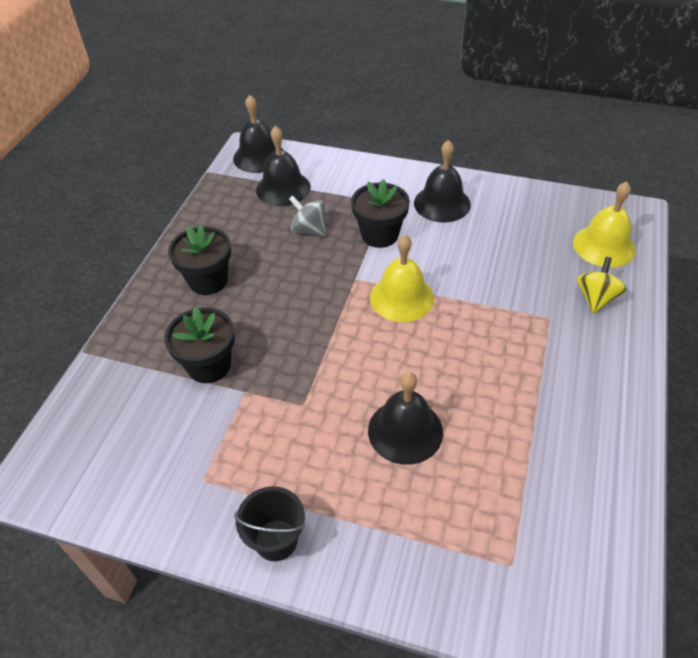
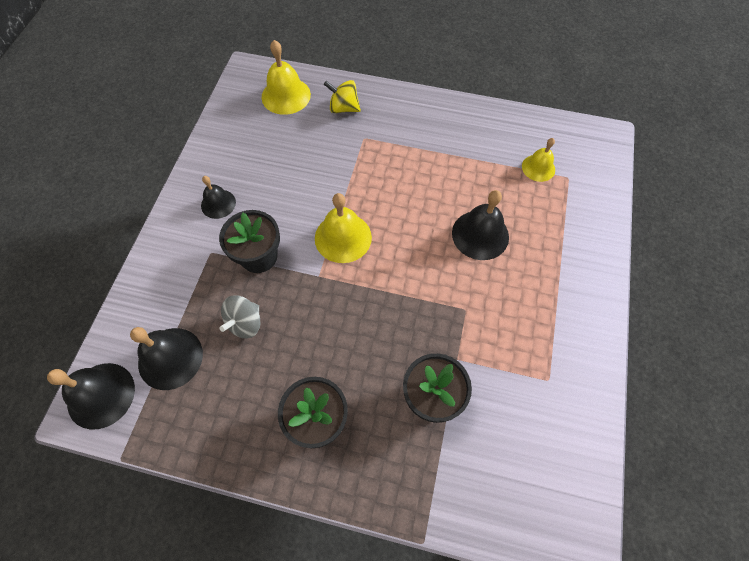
camera: 95 degrees left, 15 degrees up
black bucket [234,486,305,561] -> none
black bell [414,140,471,222] -> black bell [201,176,236,219], size x0.63
none -> yellow bell [522,138,555,182]

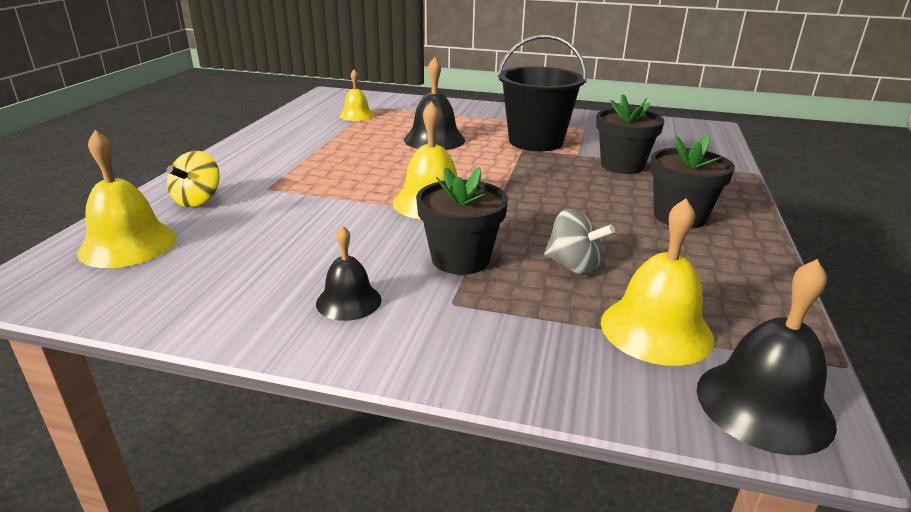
camera: 90 degrees left, 35 degrees down
black bell [130,327,203,390] -> yellow bell [601,199,714,366]
none -> black bucket [497,34,587,151]

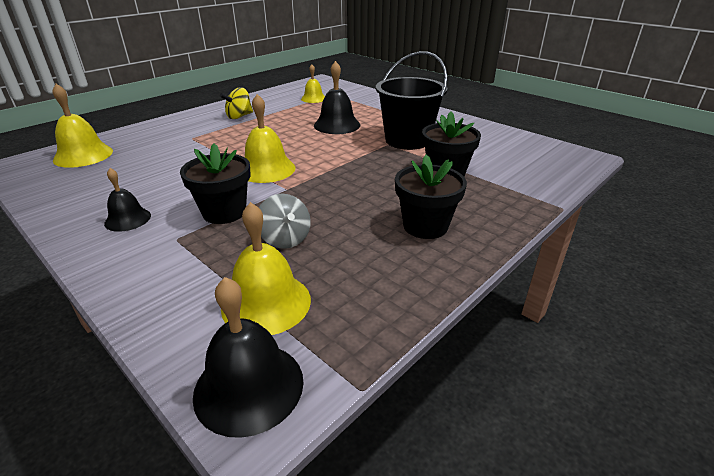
camera: 30 degrees right, 5 degrees up
yellow spinning top [167,151,220,207] -> yellow spinning top moved to [220,87,253,119]

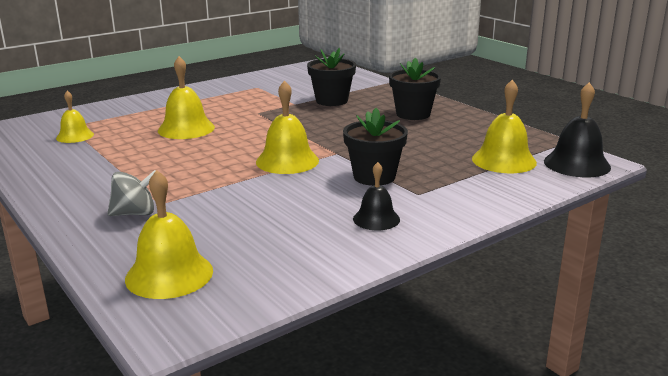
camera: 80 degrees left, 10 degrees down
yellow spinning top [220,87,253,119] -> none
grey spinning top [259,194,311,249] -> grey spinning top moved to [107,170,155,216]
black bell [314,61,360,134] -> yellow bell [158,56,215,139]
black bucket [376,51,448,150] -> none

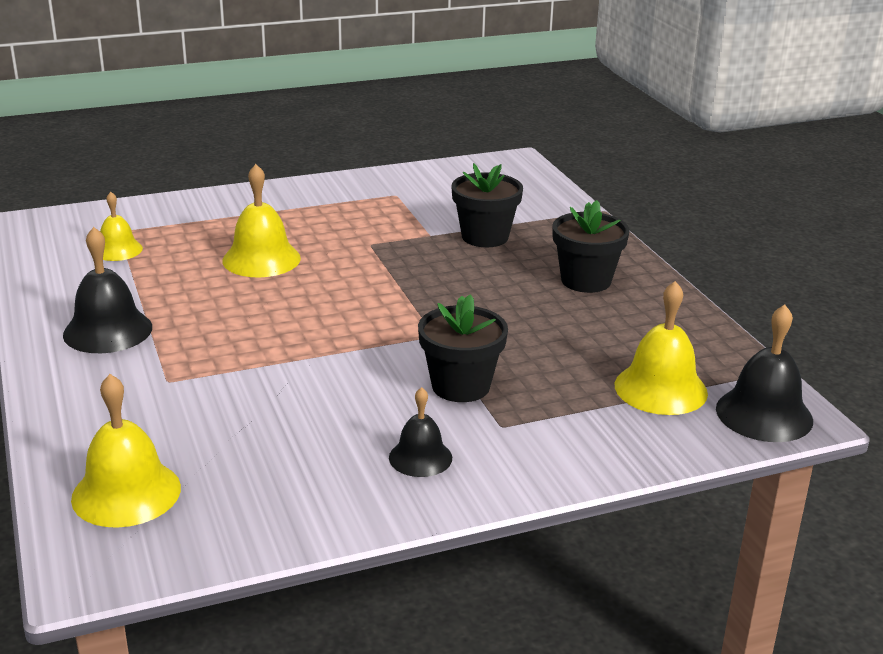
camera: 15 degrees right, 5 degrees up
grey spinning top [107,170,155,216] -> none
yellow bell [256,80,319,174] -> none
none -> black bell [63,227,152,353]

